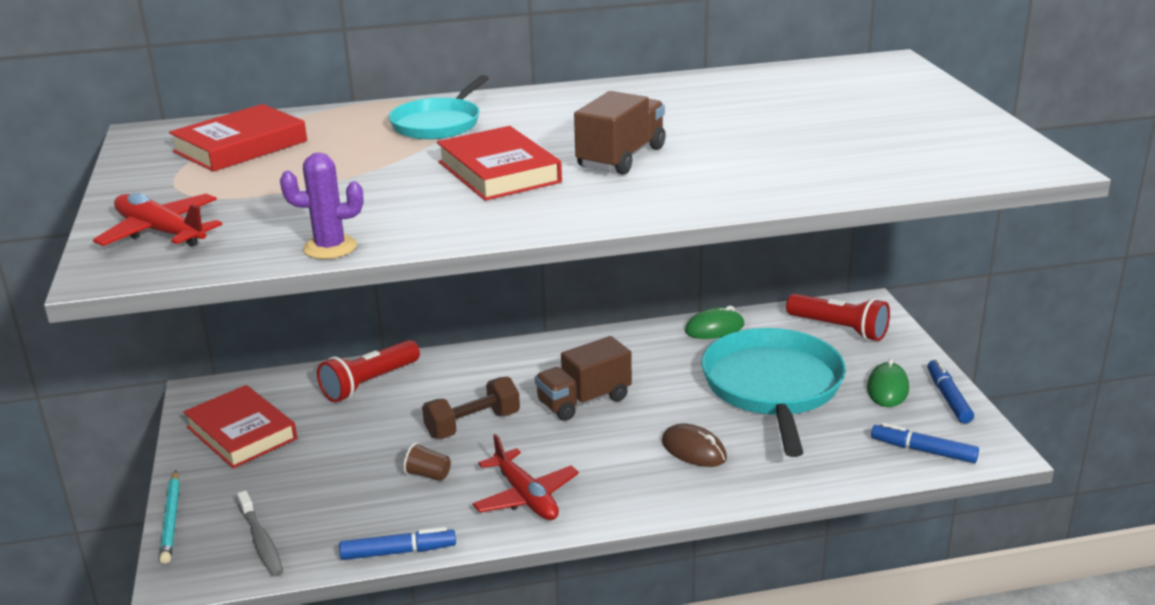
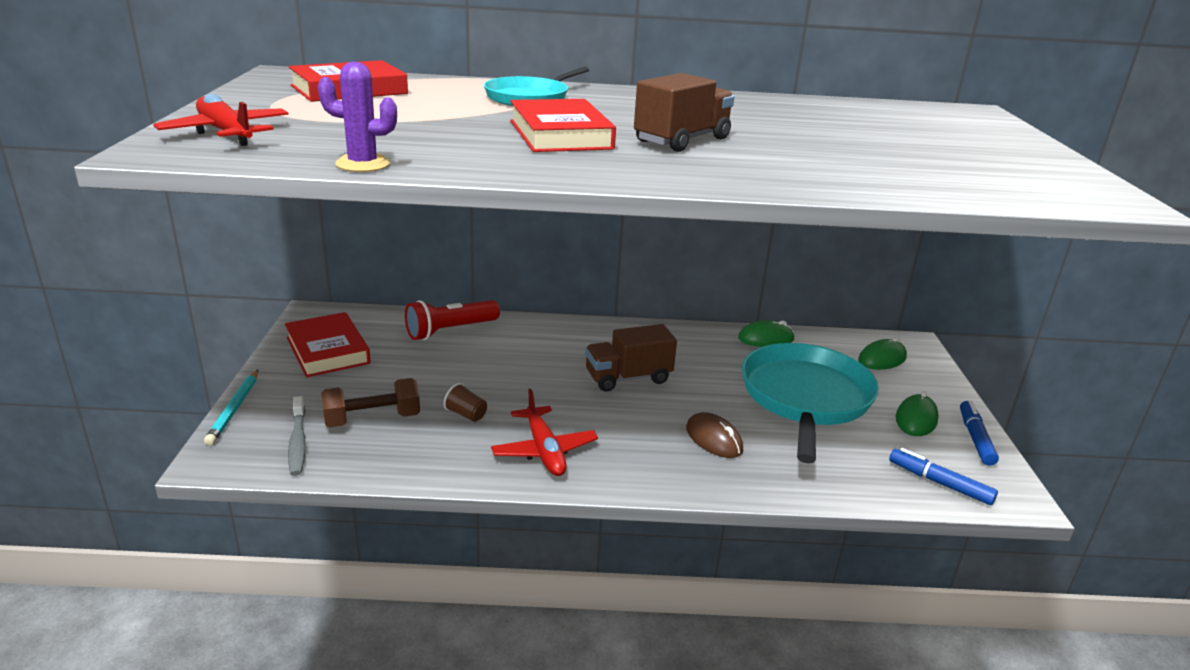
camera: 10 degrees right, 0 degrees up
blue marker [339,527,456,560] -> none
brown dumbbell [422,377,520,439] -> brown dumbbell moved to [321,378,420,427]
red flashlight [786,294,890,341] -> green mouse [858,337,907,370]

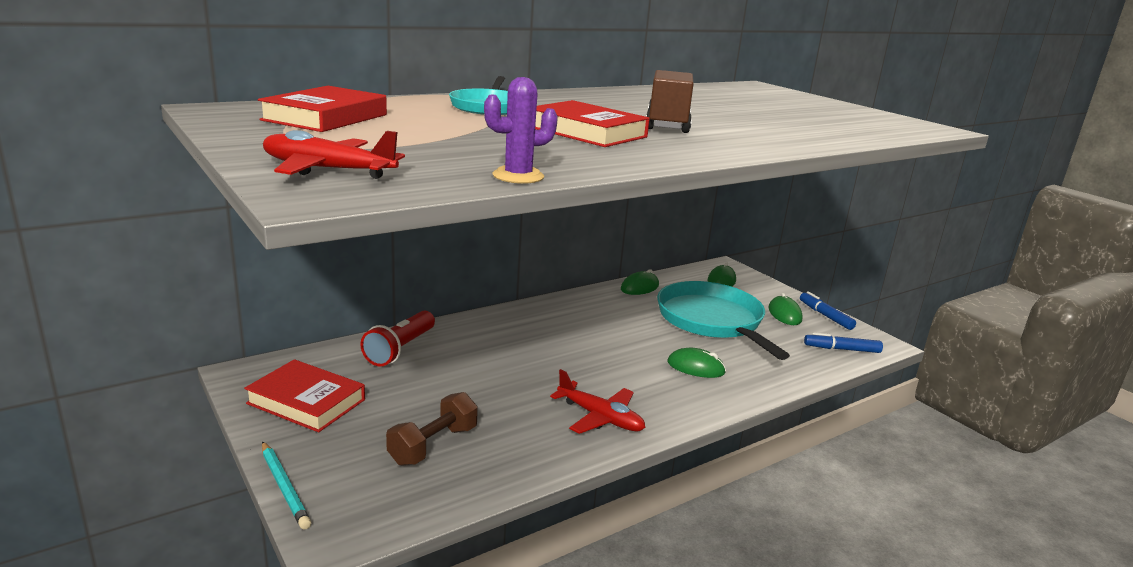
camera: 35 degrees left, 5 degrees down
grey toothbrush [288,396,306,476] -> none
brown cup [444,383,487,422] -> none
brown truck [585,324,677,392] -> none
brown mouse [686,412,743,458] -> green mouse [668,348,726,378]

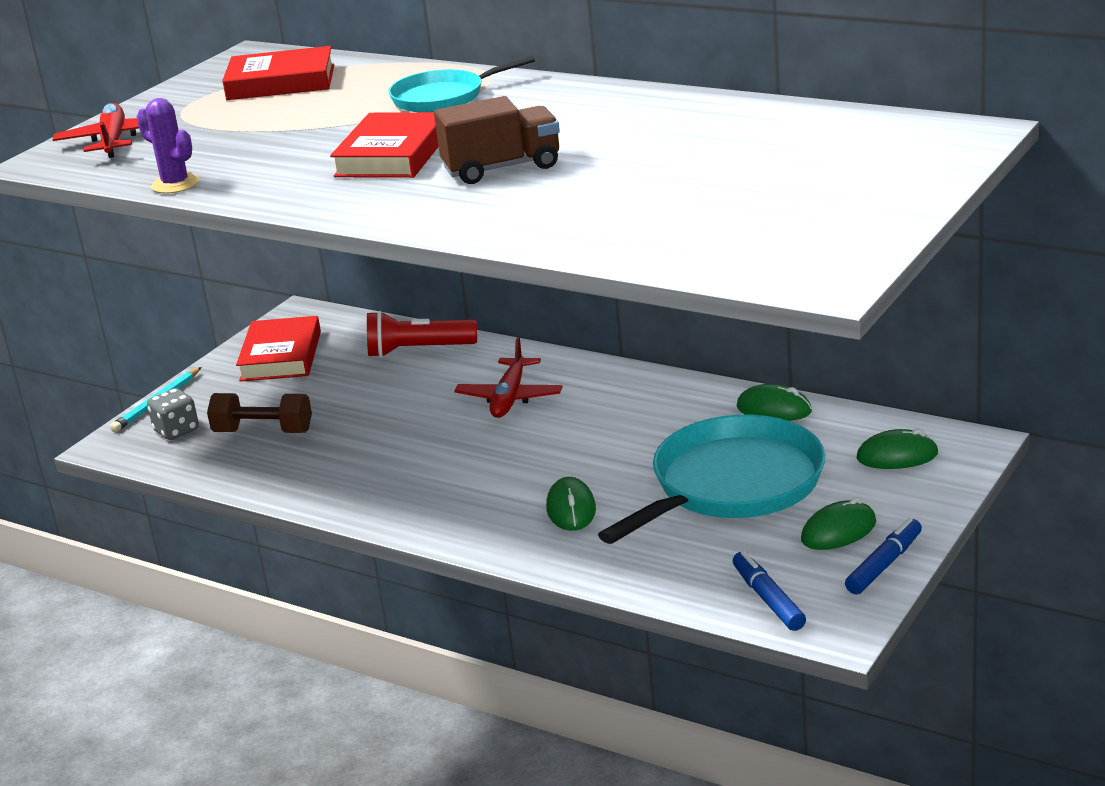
camera: 70 degrees right, 5 degrees up
red plane [550,369,645,434] -> red plane moved to [454,337,562,418]
none -> grey dice [147,388,199,440]

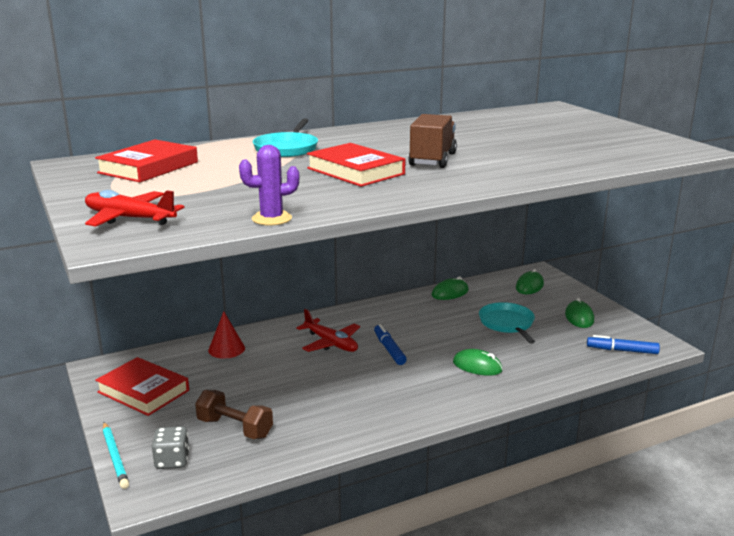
camera: 60 degrees left, 5 degrees down
brown dumbbell [207,393,312,433] -> brown dumbbell turned 75 degrees clockwise [195,390,273,439]
red flashlight [367,311,477,358] -> red cone [208,311,245,359]
turquoise pan [598,415,825,544] -> turquoise pan [479,302,535,344], size x0.57
blue marker [845,518,922,595] -> blue marker moved to [374,324,407,365]

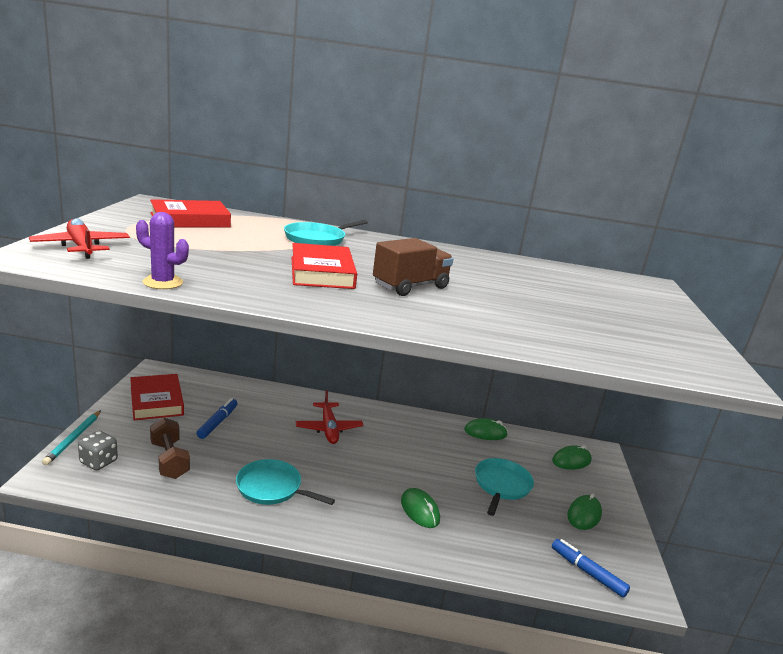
camera: 30 degrees right, 0 degrees up
red cone [208,311,245,359] -> none
blue marker [374,324,407,365] -> blue marker moved to [197,398,237,439]
none -> turquoise pan [236,459,335,505]

